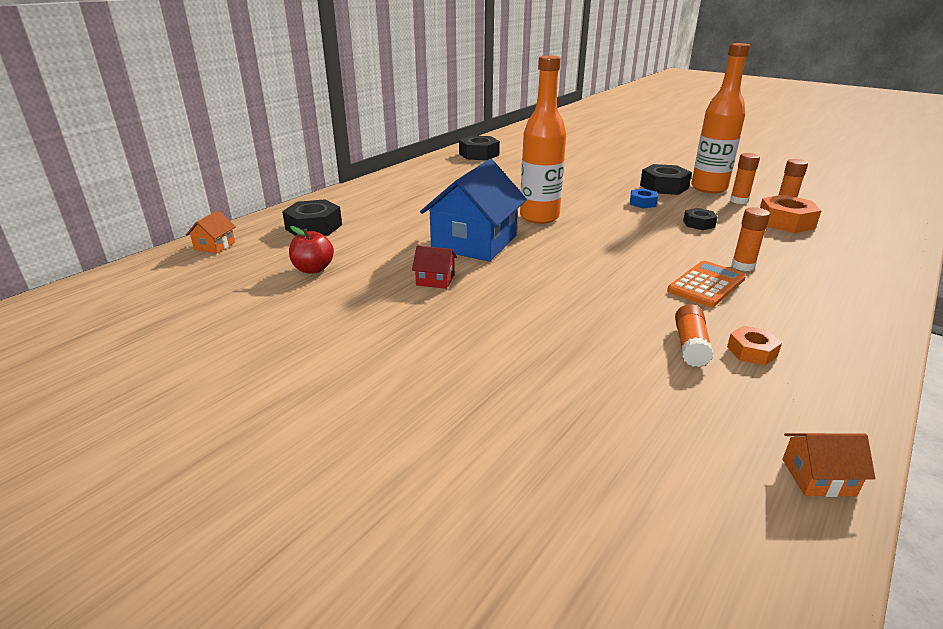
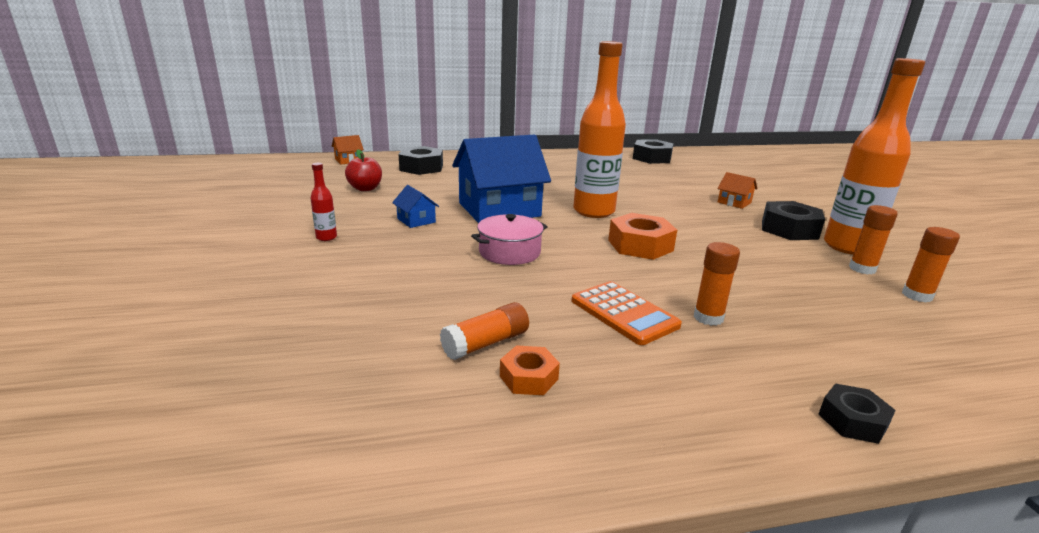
camera: 40 degrees right, 5 degrees down
red house [412,246,457,289] -> blue house [392,185,439,228]
blue nut [630,189,658,209] -> none
orange calculator [667,261,746,307] -> orange calculator turned 60 degrees clockwise [572,281,682,345]
black nut [683,208,718,230] -> black nut moved to [818,383,896,444]
orange nut [760,195,822,233] -> orange nut moved to [608,213,677,260]
orange house [782,433,875,497] -> orange house moved to [718,172,758,209]
none -> red bottle [311,163,337,241]
none -> pink pot [471,214,548,265]

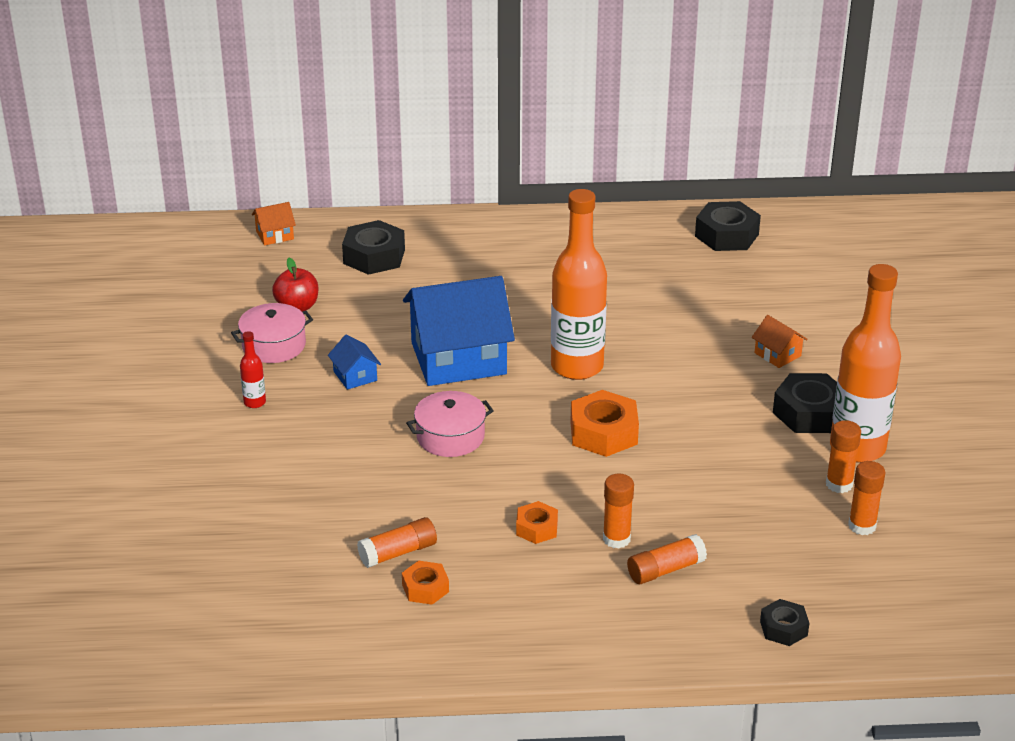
camera: 10 degrees right, 10 degrees up
orange calculator [572,281,682,345] -> orange nut [516,501,558,544]
black nut [818,383,896,444] -> black nut moved to [760,599,809,646]
none -> pink pot [231,303,313,363]
none -> orange glue stick [627,534,707,584]

